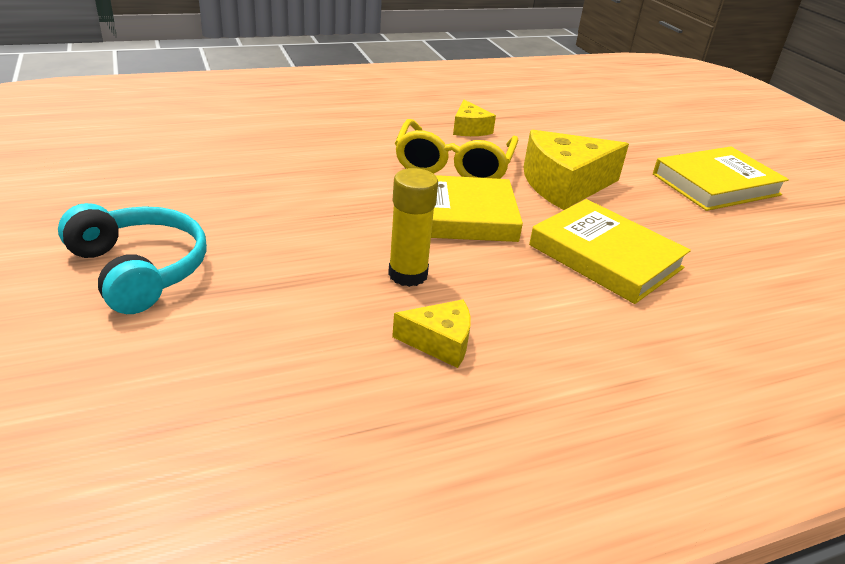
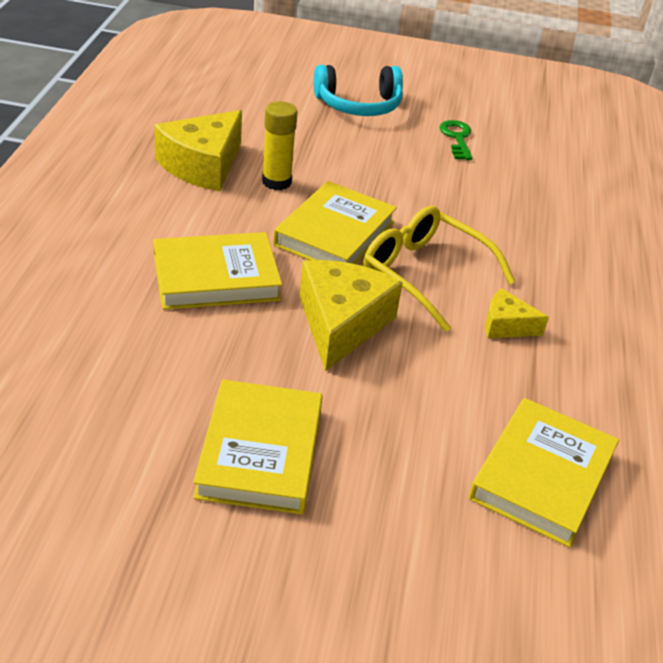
camera: 120 degrees right, 5 degrees up
yellow cheese [392,299,471,368] -> yellow cheese [154,110,242,191], size x1.88
none -> green key [439,120,472,160]
none -> yellow book [469,398,619,548]

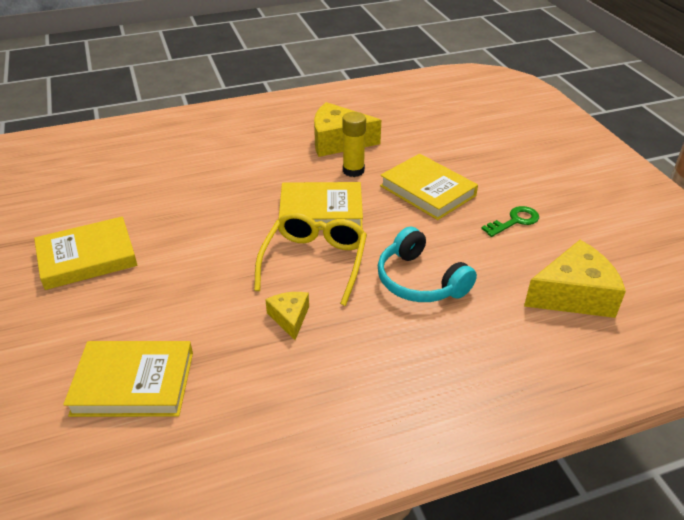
camera: 65 degrees right, 0 degrees up
yellow book [153,232,282,310] -> yellow book moved to [380,154,478,220]
yellow cheese [300,260,403,371] -> yellow cheese moved to [524,240,626,318]
turquoise headphones [314,65,403,116] -> turquoise headphones moved to [378,227,477,302]

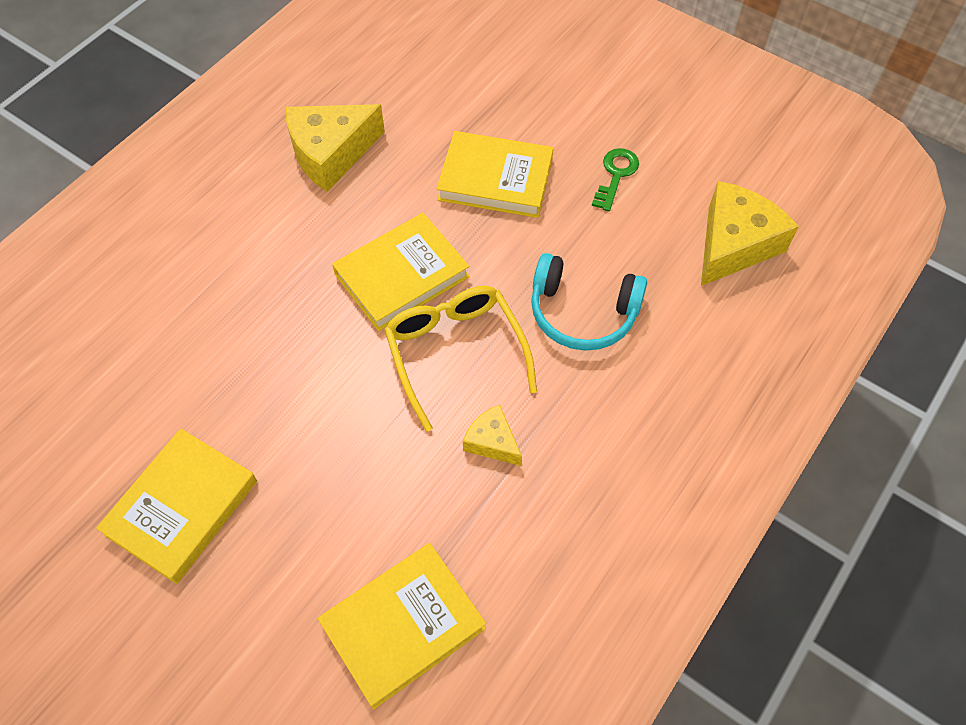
camera: 35 degrees left, 20 degrees up
yellow glue stick [342,112,366,177] -> none

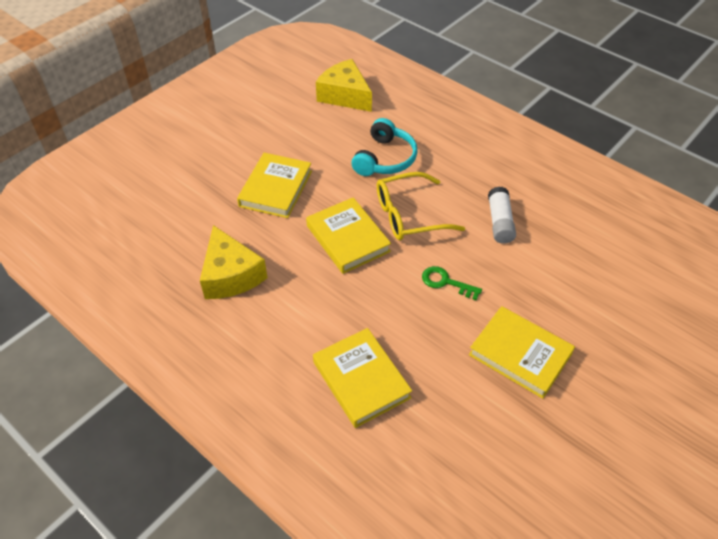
camera: 85 degrees left, 10 degrees down
yellow book [318,543,486,709] -> yellow book moved to [313,328,412,428]
yellow cheese [463,404,522,466] -> none
green key [592,148,639,211] -> green key moved to [422,266,482,300]
none -> white glue stick [488,186,516,244]

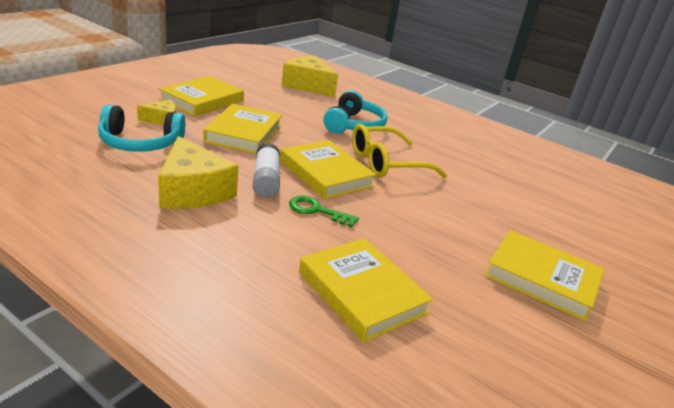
camera: 10 degrees left, 20 degrees down
green key [422,266,482,300] -> green key moved to [289,196,359,227]
white glue stick [488,186,516,244] -> white glue stick moved to [253,143,280,198]
none -> turquoise headphones [98,104,185,152]
none -> yellow cheese [137,100,176,125]
none -> yellow book [159,76,244,117]

